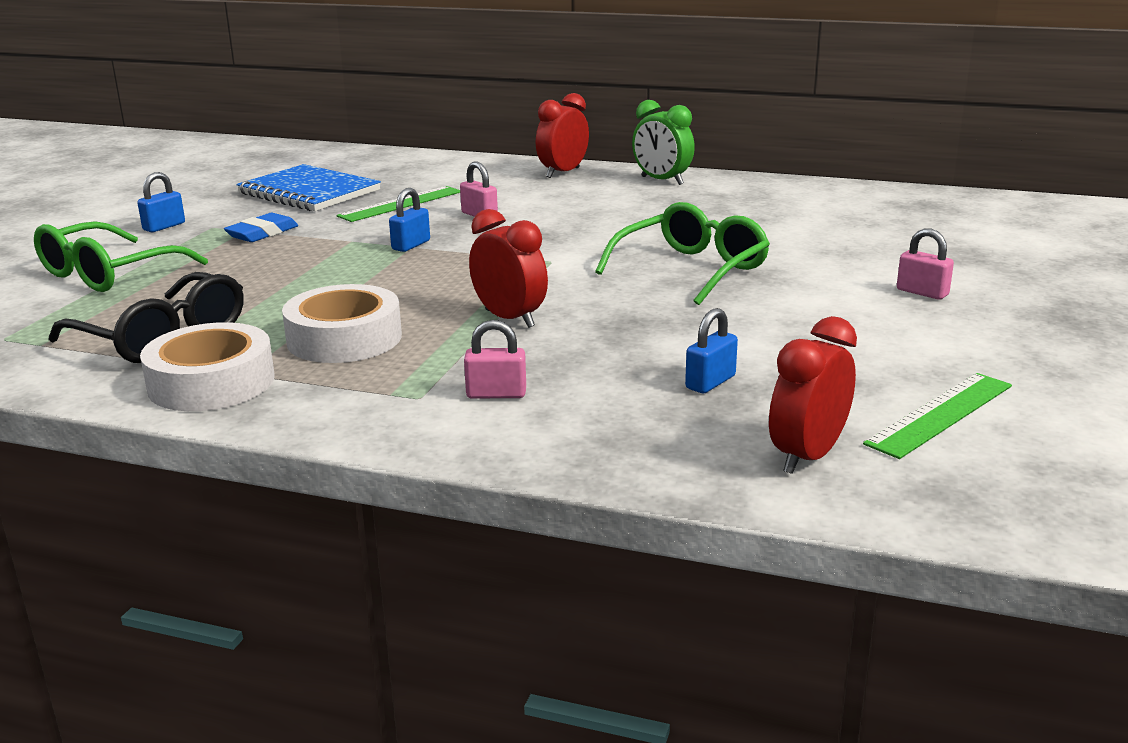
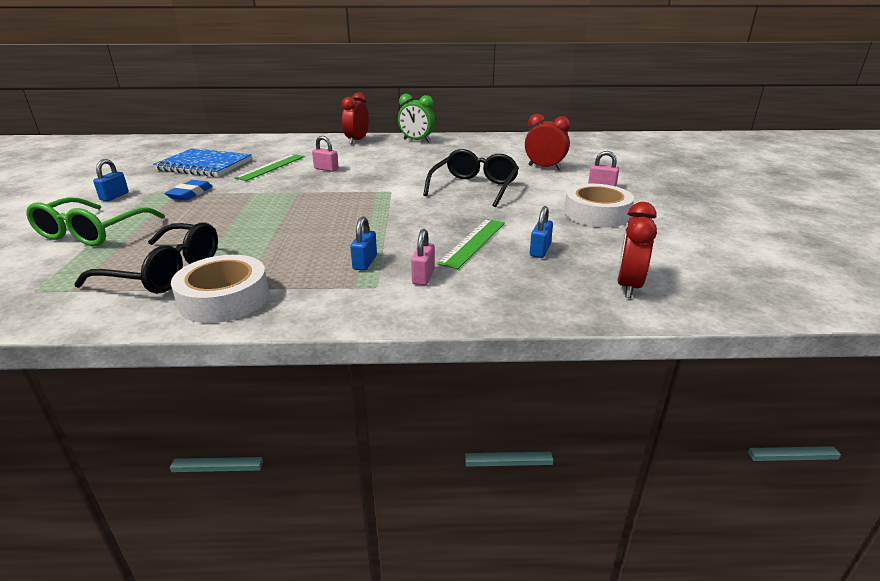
camera: 20 degrees left, 5 degrees up
white tape [282,284,402,363] -> white tape moved to [564,184,634,228]
blue padlock [389,188,430,252] -> blue padlock moved to [350,216,377,271]
pink padlock [464,320,526,399] -> pink padlock turned 60 degrees counterclockwise [411,229,435,285]
red clock [469,209,548,328] -> red clock moved to [525,114,570,170]
green glasses [595,202,770,305] -> black glasses [423,149,519,207]
green ruler [863,373,1012,459] -> green ruler moved to [437,219,505,269]

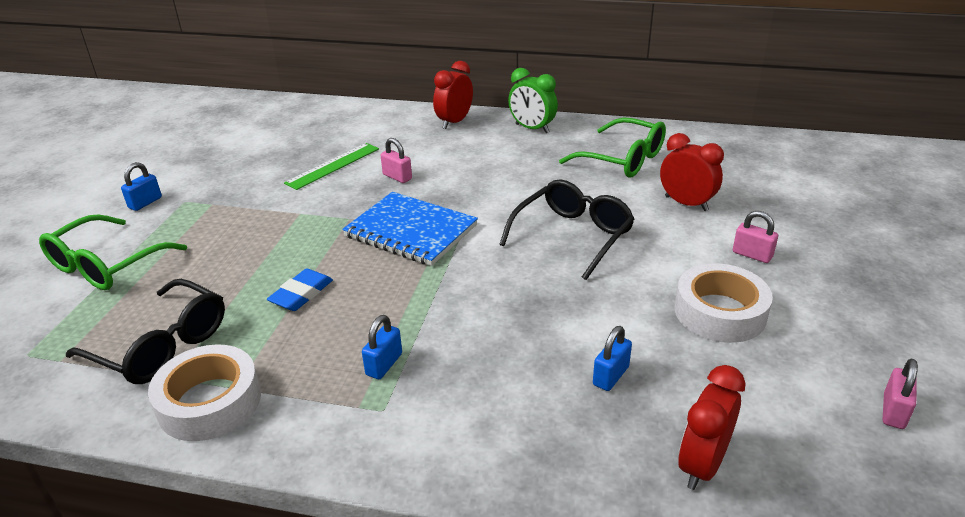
camera: 15 degrees right, 5 degrees up
blue notebook [153,148,252,177] -> blue notebook moved to [342,192,478,266]
blue eraser [165,180,213,200] -> blue eraser moved to [267,269,333,311]
pink padlock [411,229,435,285] -> pink padlock moved to [883,358,918,429]
green ruler [437,219,505,269] -> none
none -> green glasses [559,118,666,177]

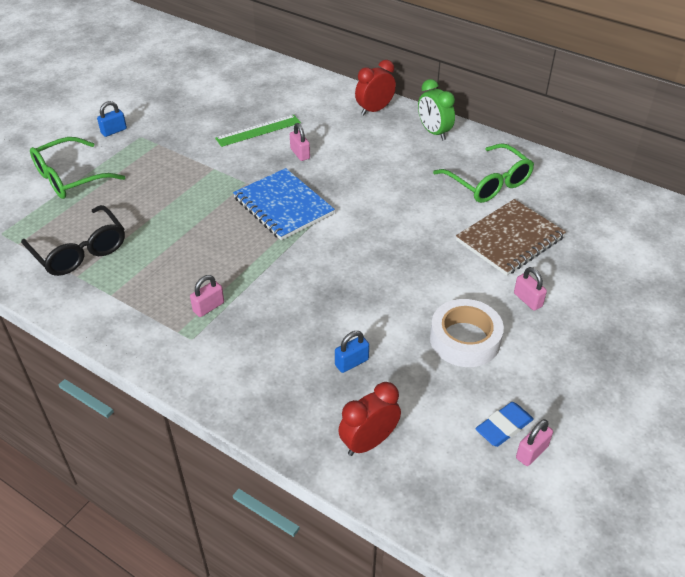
camera: 20 degrees right, 10 degrees up
white tape [148,344,261,441] -> none
blue eraser [267,269,333,311] -> blue eraser moved to [475,402,534,447]
blue padlock [362,315,402,379] -> pink padlock [190,275,224,317]
black glasses [499,179,634,280] -> none
red clock [660,133,724,211] -> brown notebook [456,199,566,276]

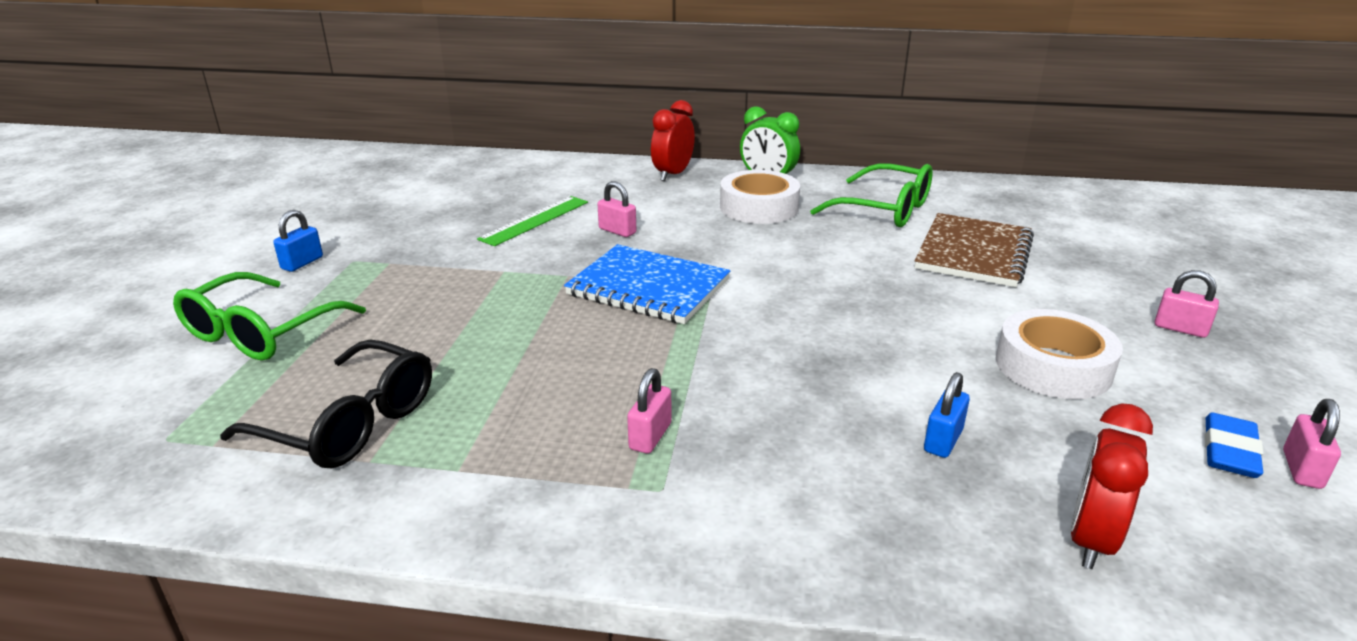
camera: 25 degrees left, 15 degrees down
pink padlock [514,267,547,311] -> pink padlock moved to [1155,270,1219,338]
none -> white tape [720,170,800,224]

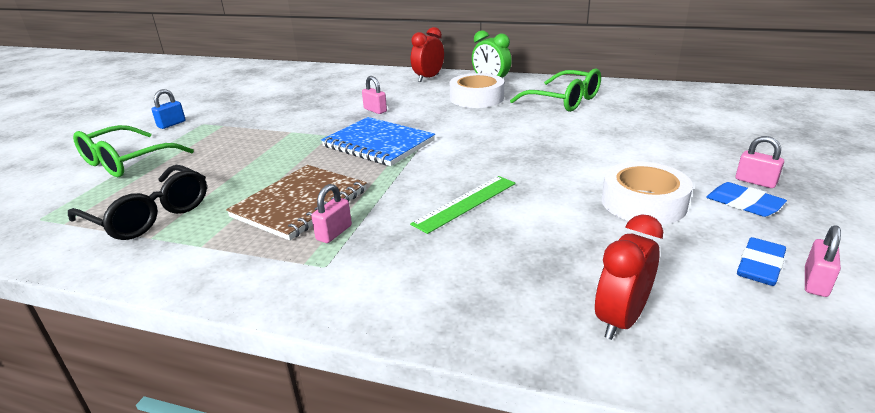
camera: 10 degrees right, 0 degrees up
green ruler [477,196,588,246] -> green ruler moved to [410,176,516,234]
brown notebook [914,213,1034,287] -> brown notebook moved to [226,165,367,240]
blue padlock [924,372,970,458] -> none
none -> blue eraser [706,182,787,217]

